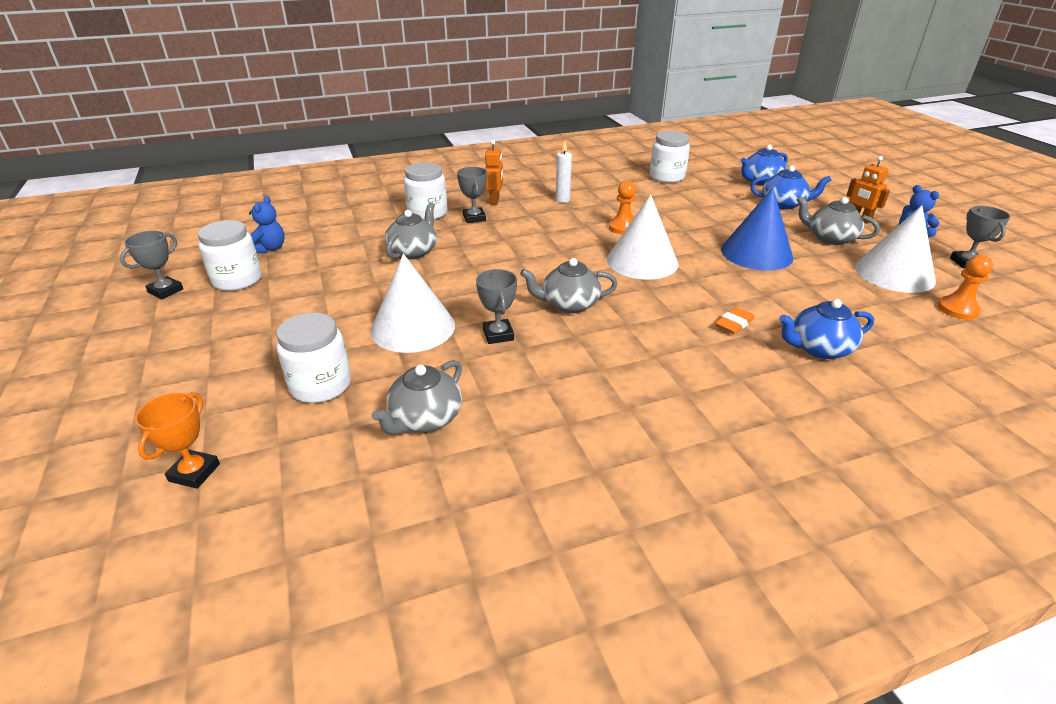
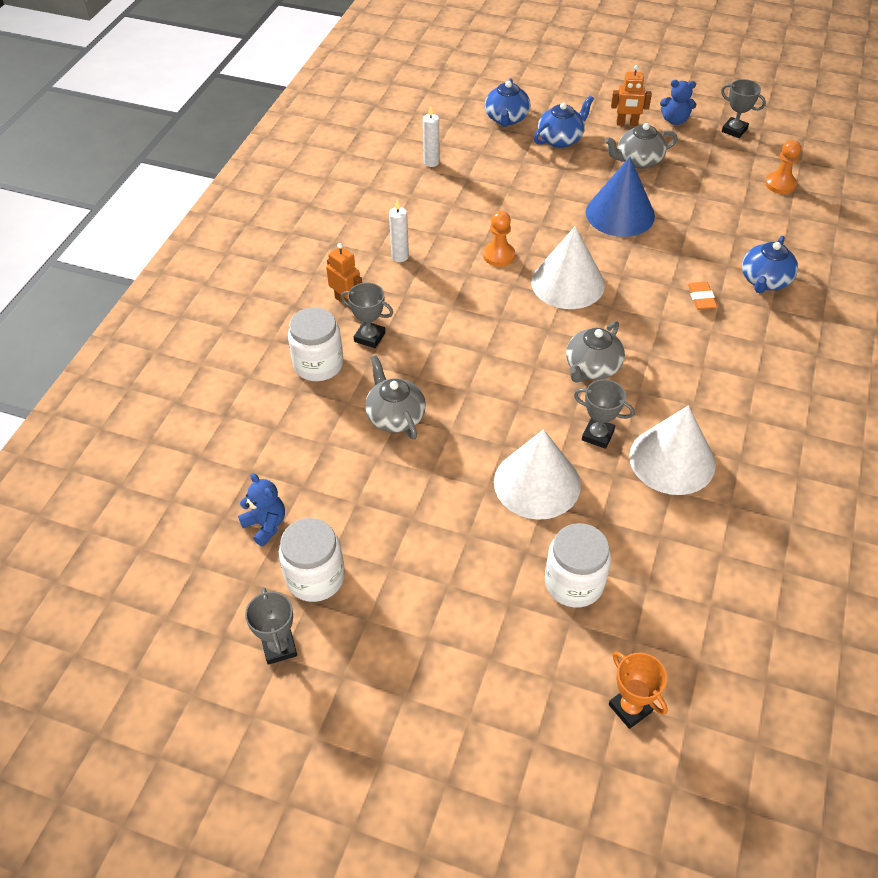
camera: 50 degrees left, 15 degrees up
grey teapot [371,360,462,435] -> none
white jar [650,131,690,183] -> white candle [423,105,440,167]
white cone [855,205,936,293] -> white cone moved to [629,405,716,495]

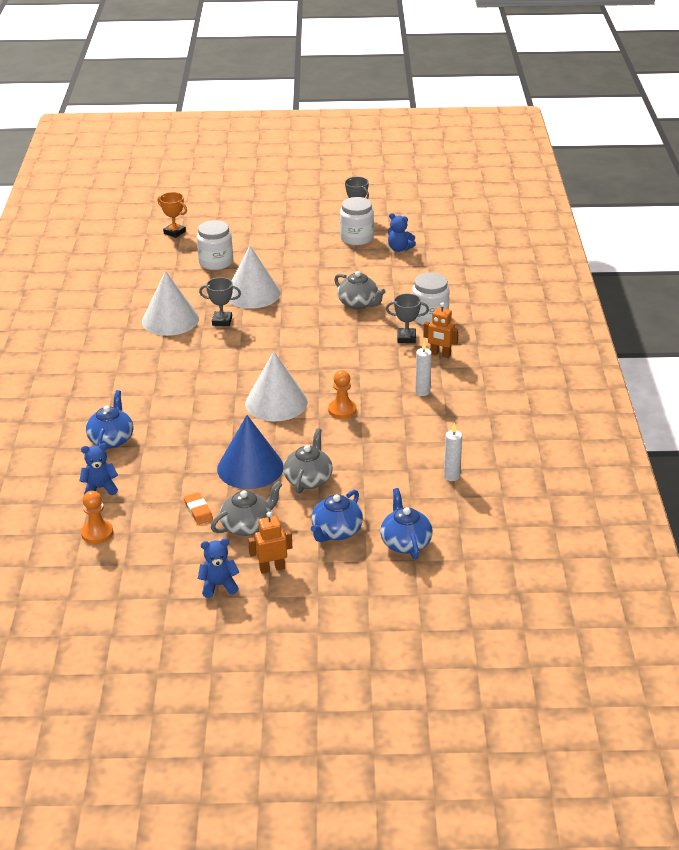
camera: 160 degrees right, 15 degrees down
grey teapot [566,321,625,382] -> grey teapot moved to [283,428,333,494]
orange eraser [688,282,717,310] -> orange eraser moved to [184,492,213,525]
grey trophy [721,79,766,138] -> none
none -> blue teddy bear [80,443,118,495]

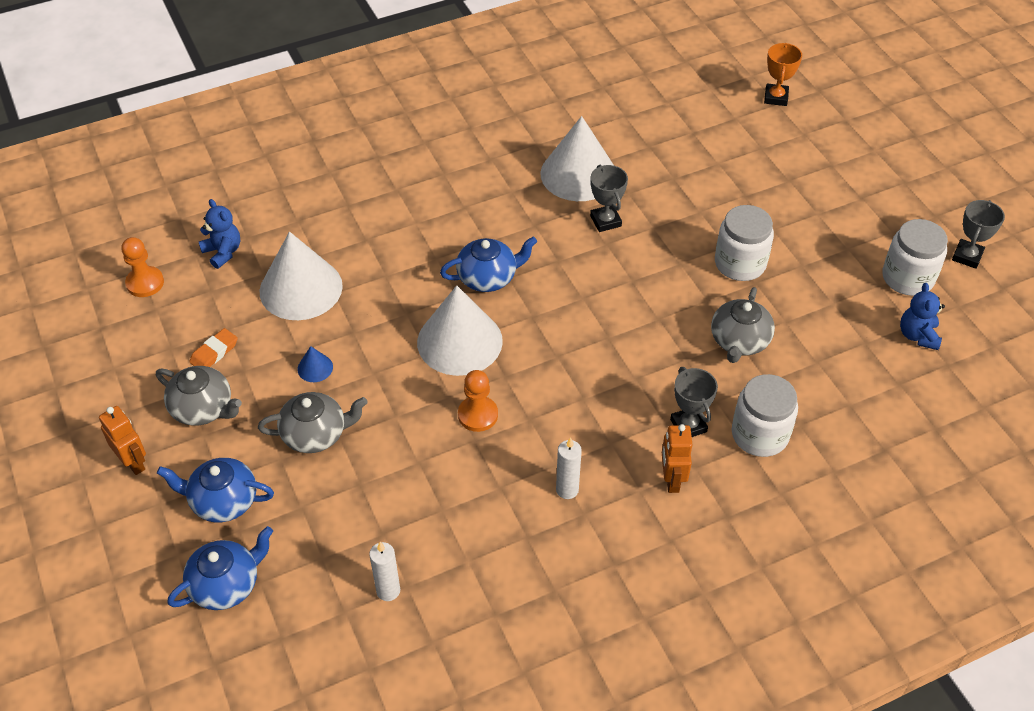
camera: 65 degrees right, 15 degrees up
blue teapot [86,390,133,448] -> blue teapot moved to [440,236,537,292]
white jar [197,220,233,270] -> white jar moved to [715,205,774,281]
blue teddy bear [198,538,240,598] -> none
blue cone [217,415,283,489] -> blue cone [297,346,333,382], size x0.41
white cone [229,246,281,309] -> white cone moved to [260,231,343,320]

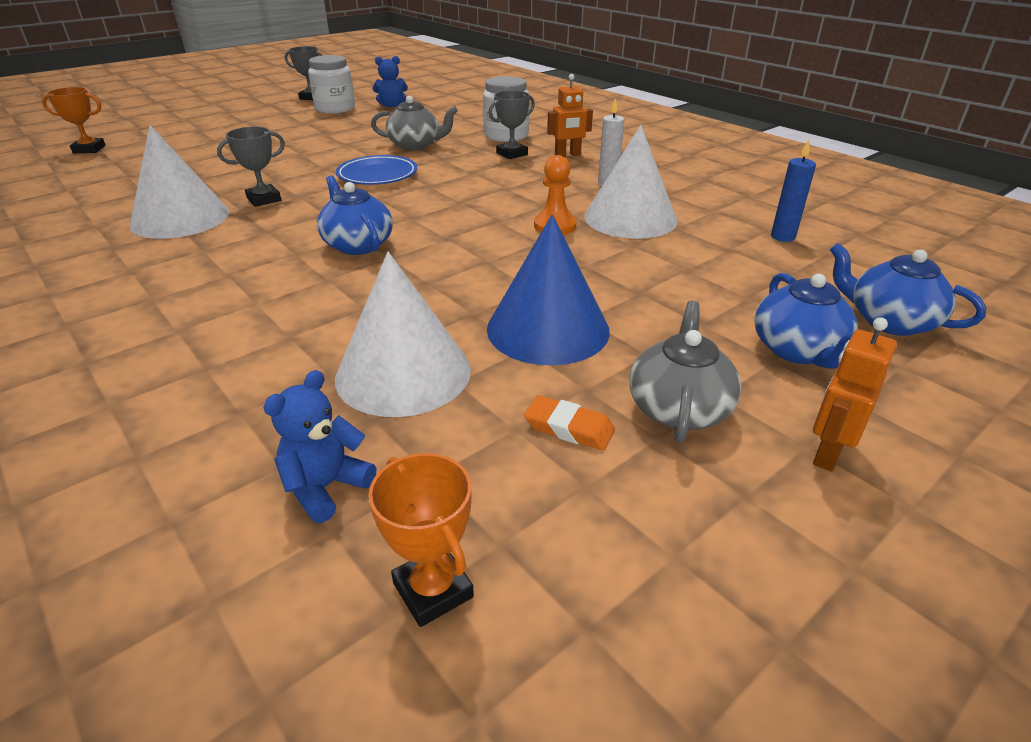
camera: 105 degrees left, 15 degrees down
orange pawn [121,237,164,297] -> orange trophy [368,453,474,627]
grey teapot [258,392,368,453] -> none
blue cone [297,346,333,382] -> blue cone [487,214,610,365], size x2.44
white candle [369,542,400,601] -> blue candle [771,140,816,242]
white cone [417,285,503,376] -> white cone moved to [584,125,677,239]
white jar [715,205,774,281] -> none
none -> blue plate [336,155,417,185]

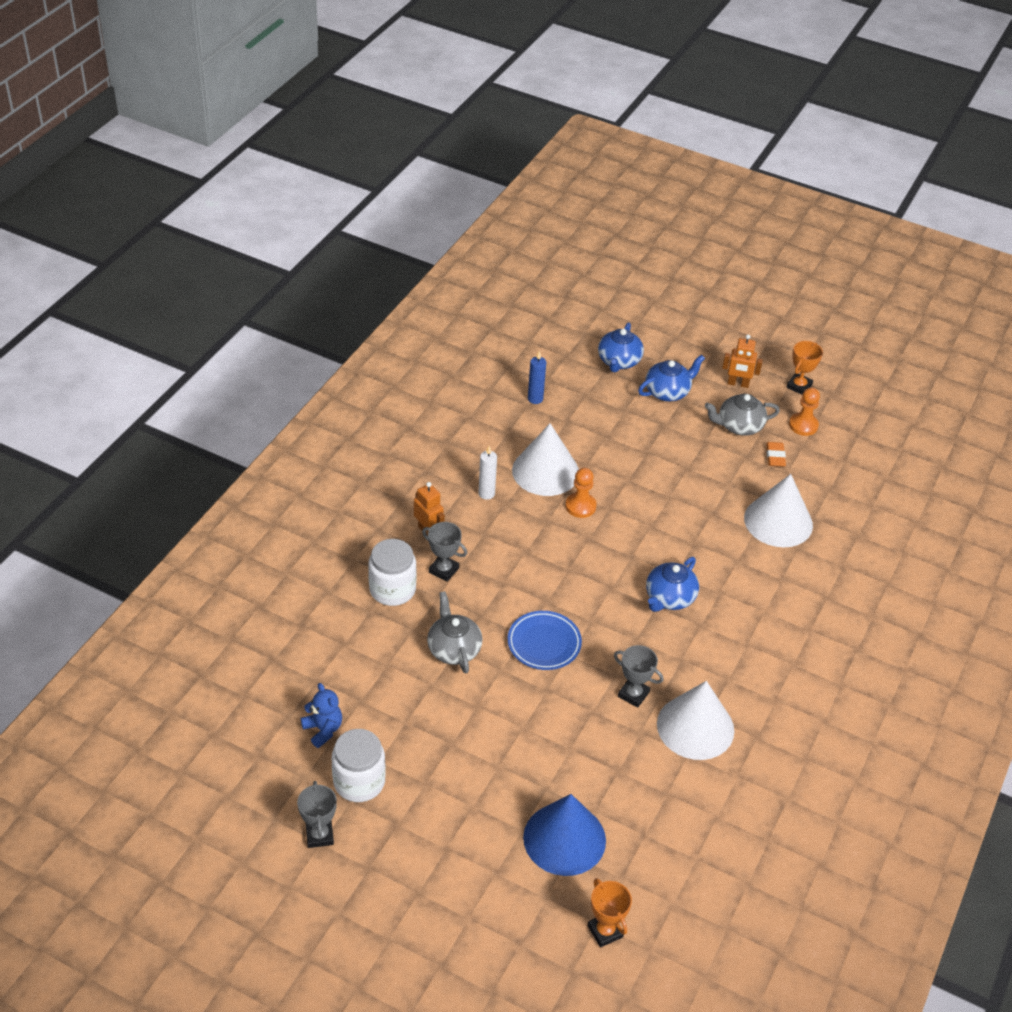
camera: 115 degrees left, 10 degrees up
blue teddy bear [263,370,376,523] -> none
orange trophy [368,453,474,627] -> orange trophy moved to [786,341,823,395]
blue cone [487,214,610,365] -> blue cone moved to [523,794,606,876]
none -> orange pawn [789,387,820,436]

